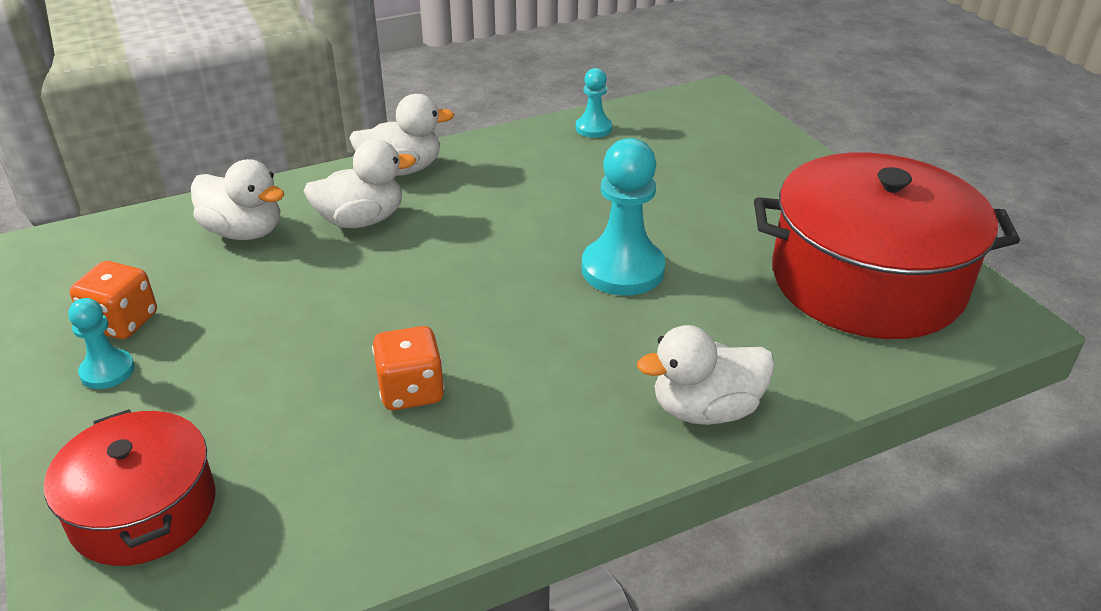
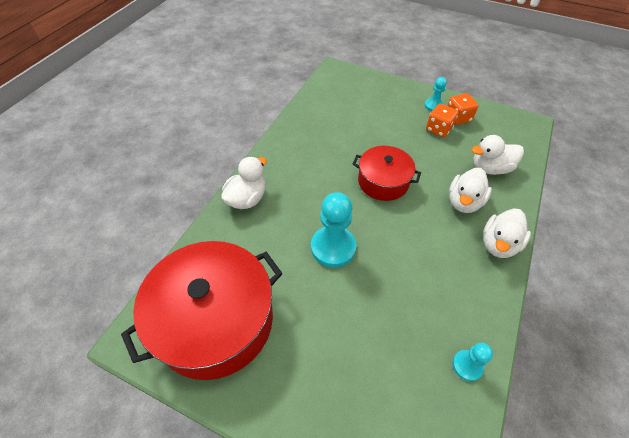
camera: 140 degrees right, 15 degrees up
red pot [44,409,216,566] -> red pot moved to [353,146,421,201]
orange dice [372,326,445,410] -> orange dice moved to [426,104,458,137]

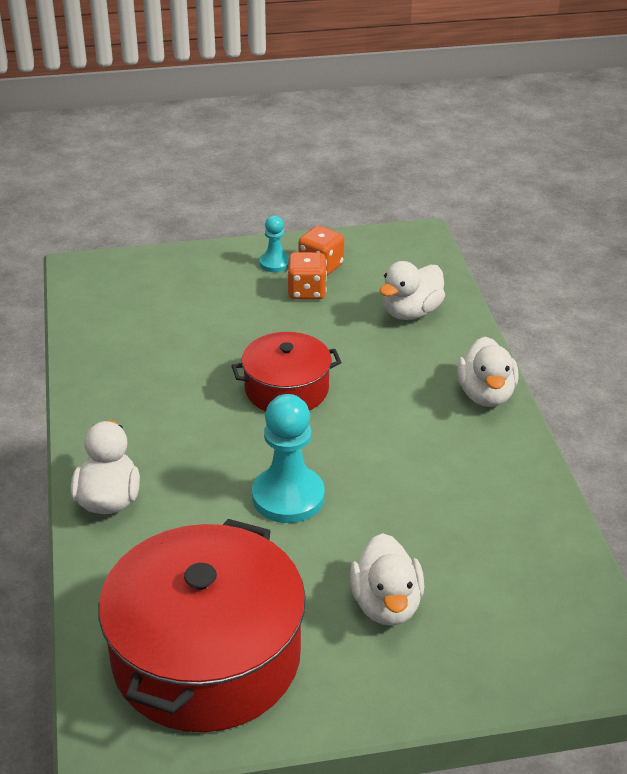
camera: 35 degrees left, 15 degrees down
white duck [449,168,492,213] -> white duck moved to [350,533,424,626]
turquoise pawn [453,343,493,381] -> none

